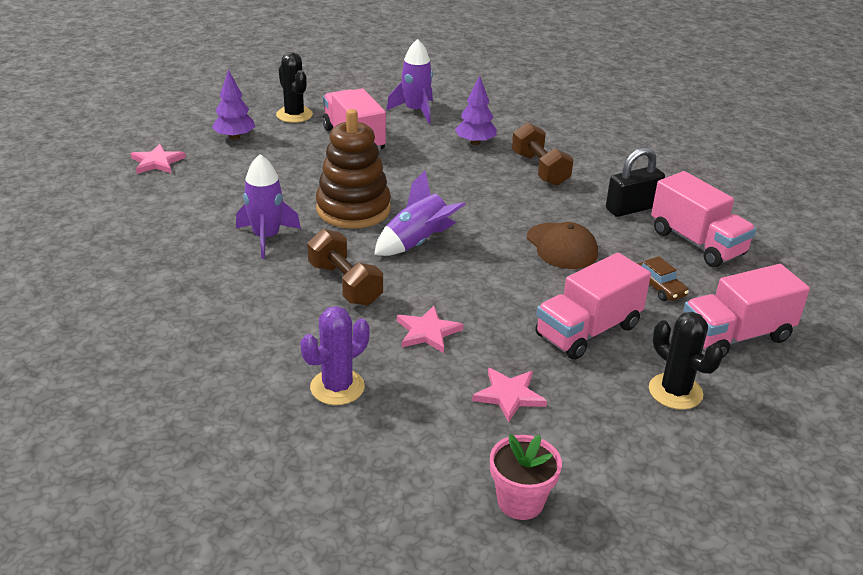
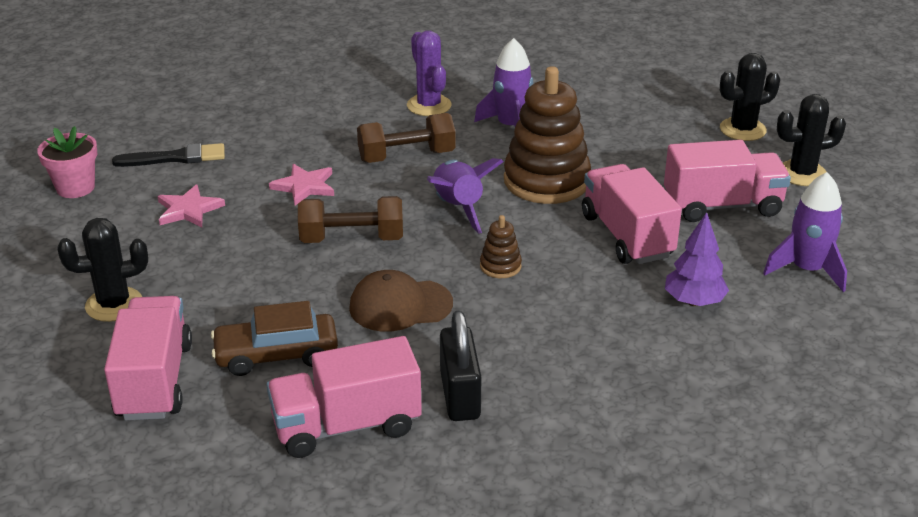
camera: 110 degrees right, 0 degrees up
pink star [130,144,186,174] -> none
purple tree [212,69,255,140] -> black cactus [720,53,780,141]
purple cactus [301,306,369,405] -> purple cactus moved to [407,31,451,116]
brown dumbbell [512,122,574,186] -> brown dumbbell moved to [298,196,403,243]
pink truck [535,253,651,360] -> pink truck moved to [582,164,682,264]
brown car [637,256,689,301] -> brown car [211,301,338,376], size x1.59
none -> black brush [112,143,225,167]
none -> brown stacking toy [480,215,522,278]

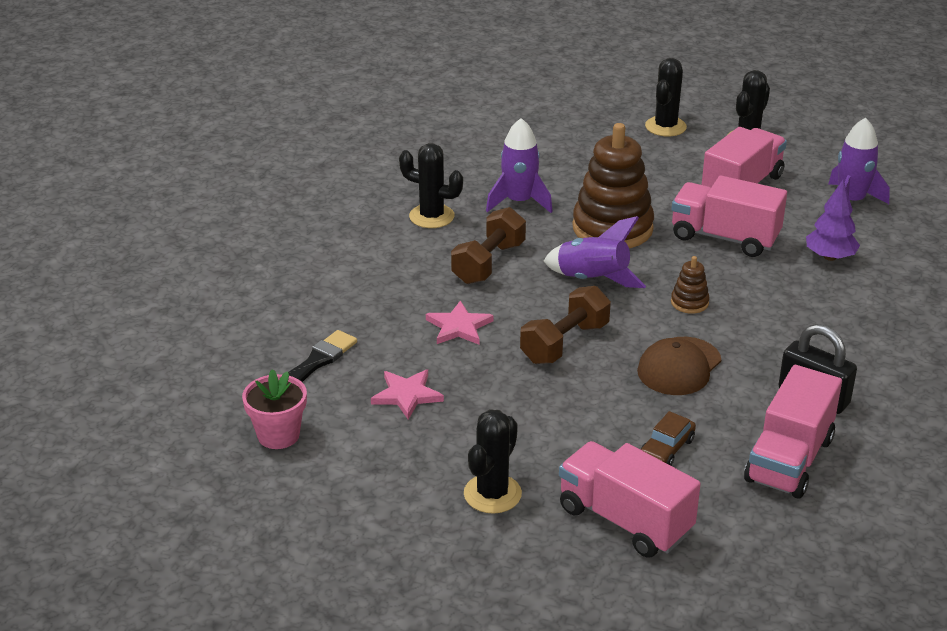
camera: 45 degrees left, 0 degrees up
brown car [211,301,338,376] -> brown car [641,411,696,466], size x0.63
purple cactus [407,31,451,116] -> black cactus [399,143,463,228]

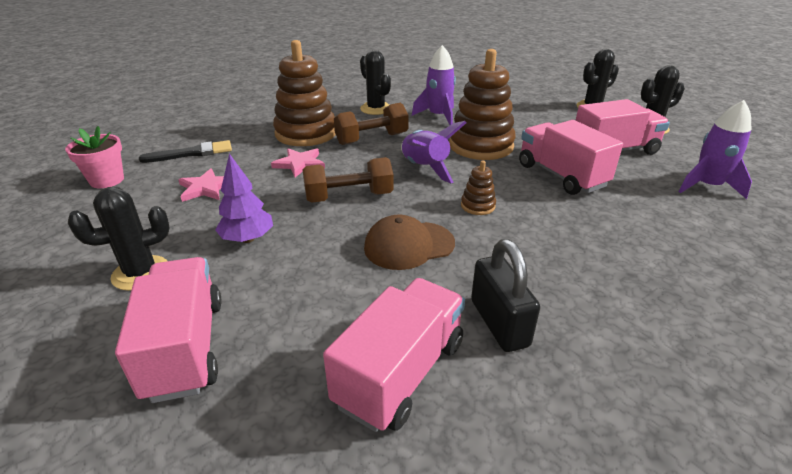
camera: 35 degrees right, 0 degrees up
brown car [641,411,696,466] -> none
pink truck [744,365,842,499] -> pink truck turned 150 degrees clockwise [323,278,465,432]
purple tree [806,180,860,261] -> purple tree moved to [215,153,273,243]
none -> brown stacking toy [273,40,336,146]

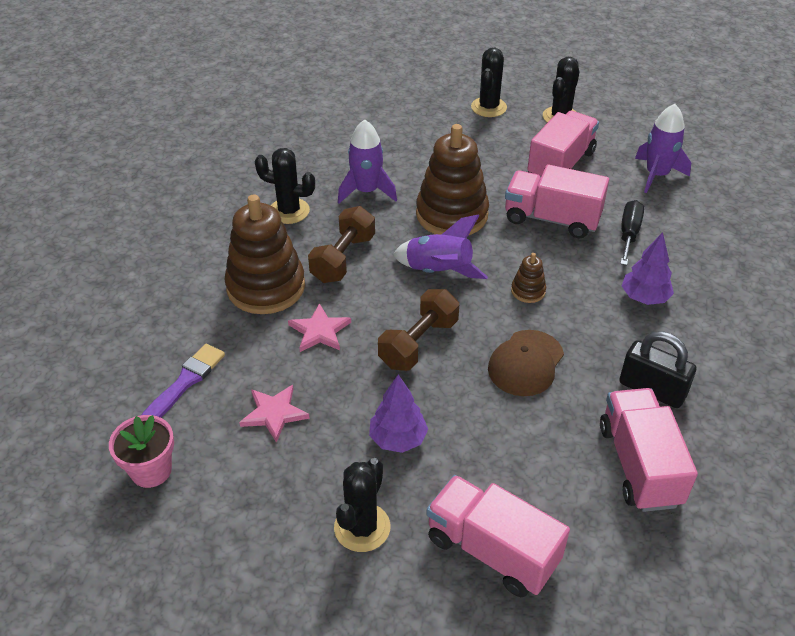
camera: 40 degrees left, 10 degrees up
black brush [139,140,232,163] -> purple brush [141,344,225,418]
none -> black screwdriver [620,200,644,265]
none -> purple tree [622,232,674,305]

